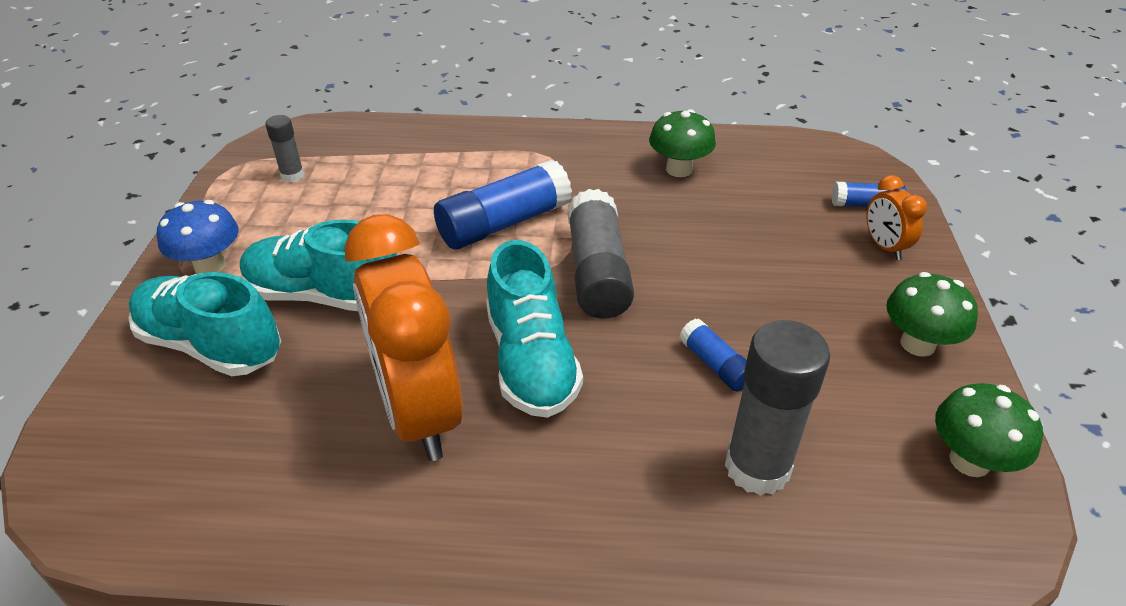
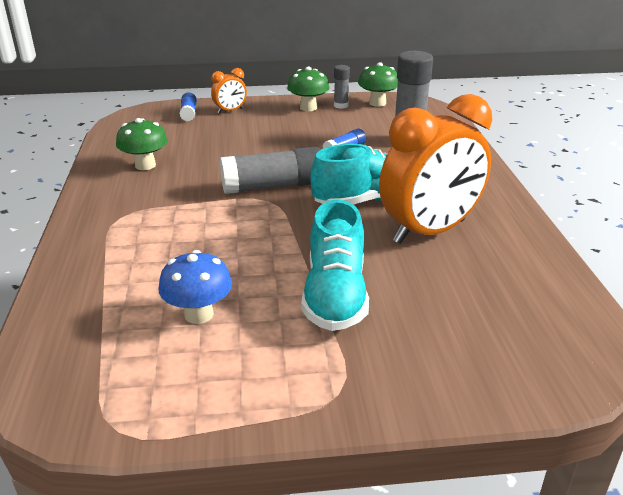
camera: 100 degrees left, 10 degrees down
turquoise shoe [128,272,281,376] -> none
blue mushroom [157,200,239,274] -> blue mushroom moved to [158,250,232,324]
grey glue stick [265,115,304,182] -> grey glue stick moved to [334,65,350,109]
blue glue stick [434,160,572,249] -> none

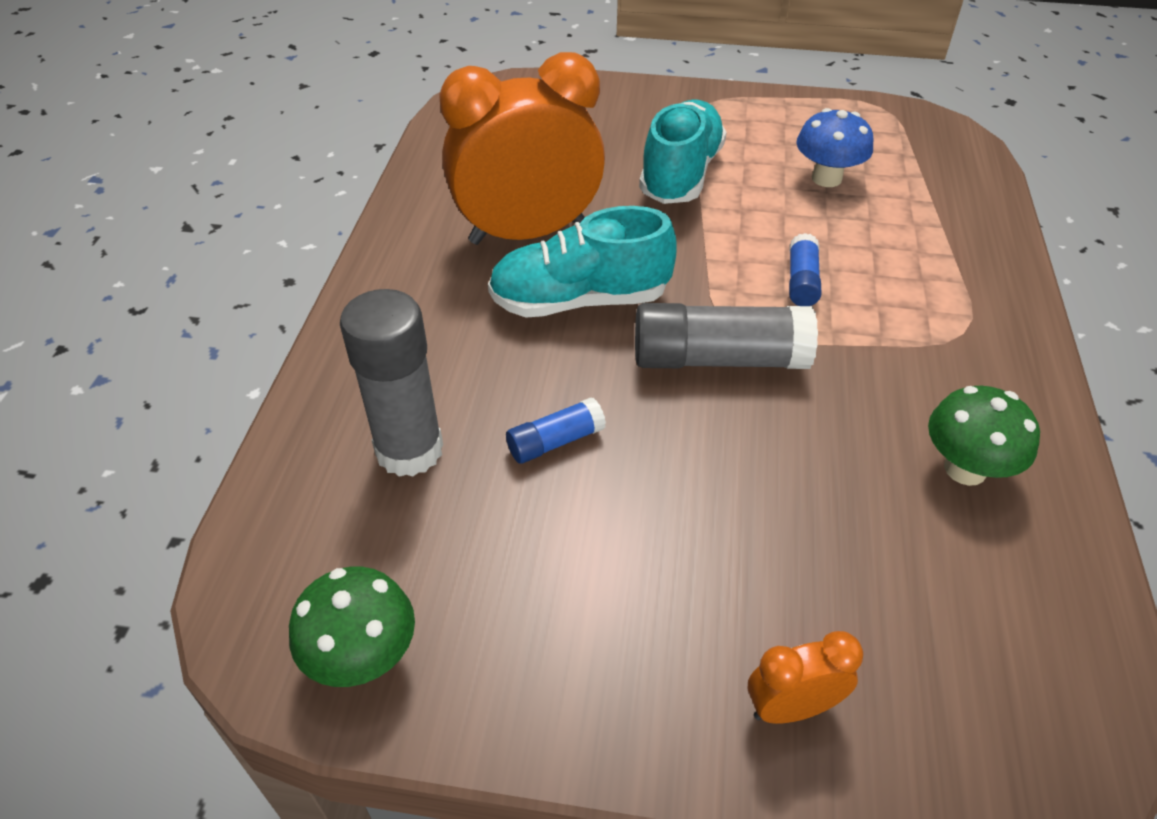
camera: 165 degrees left, 15 degrees up
blue glue stick [179,92,197,121] -> blue glue stick moved to [789,233,822,306]
green mushroom [287,67,329,111] -> none
grey glue stick [334,65,350,109] -> none

